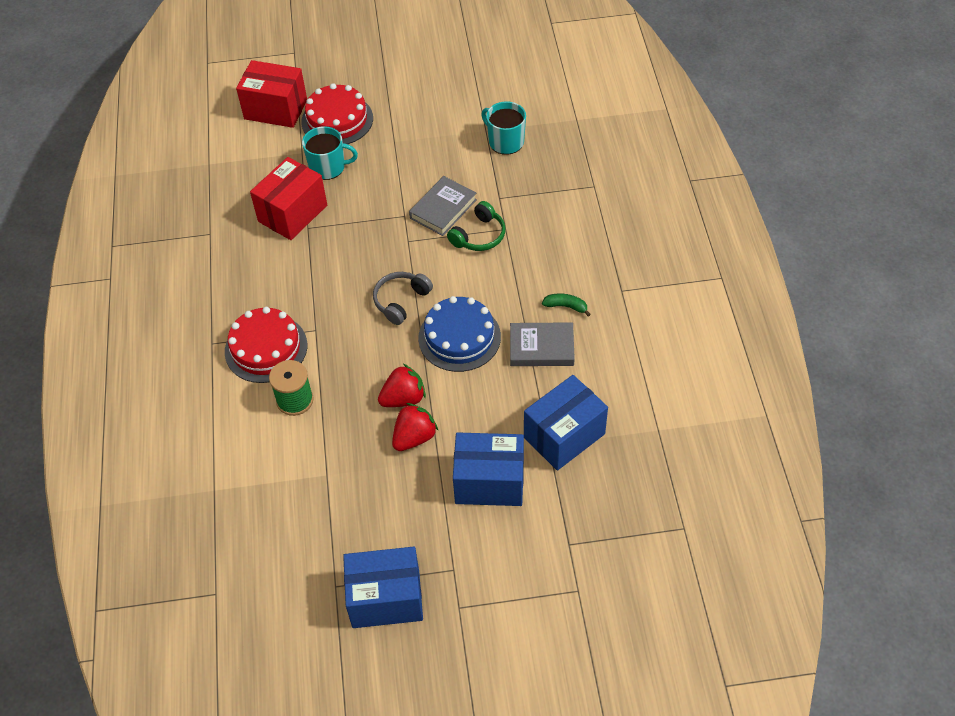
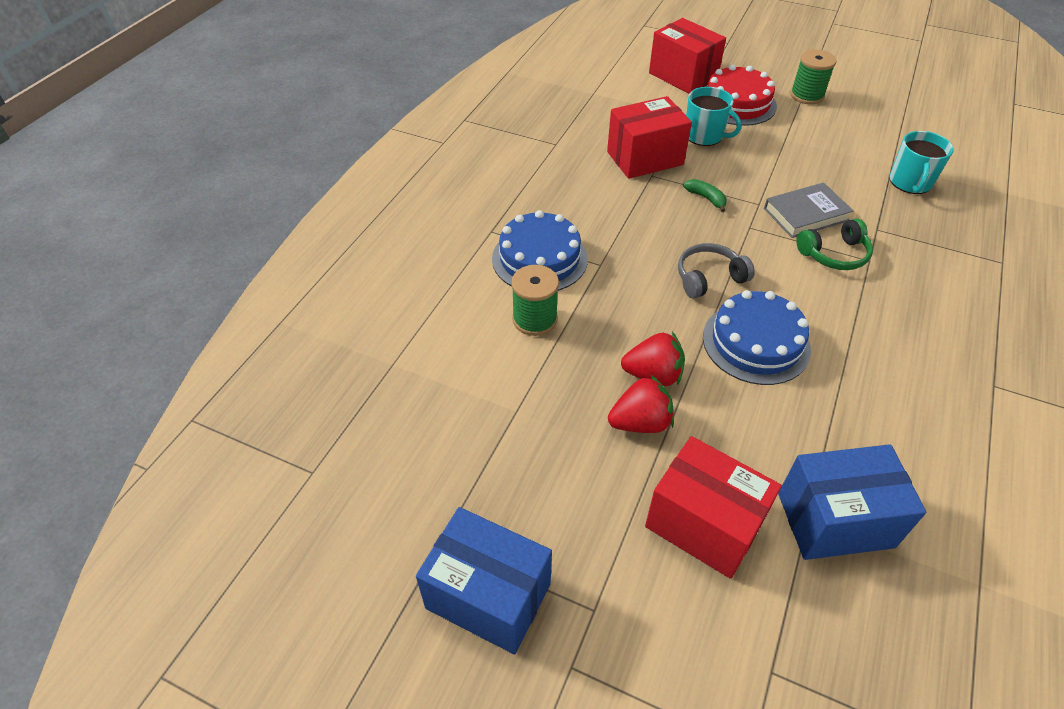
camera: 30 degrees right, 5 degrees down
red cake [225,307,307,383] -> blue cake [492,210,588,291]
blue box [453,432,524,506] -> red box [645,436,782,579]
turquoise mug [481,101,526,155] -> turquoise mug turned 150 degrees counterclockwise [890,131,954,194]
grey book [510,322,575,366] -> none
green banana [542,294,591,317] -> green banana moved to [683,179,727,212]
none -> green spool [790,49,837,105]

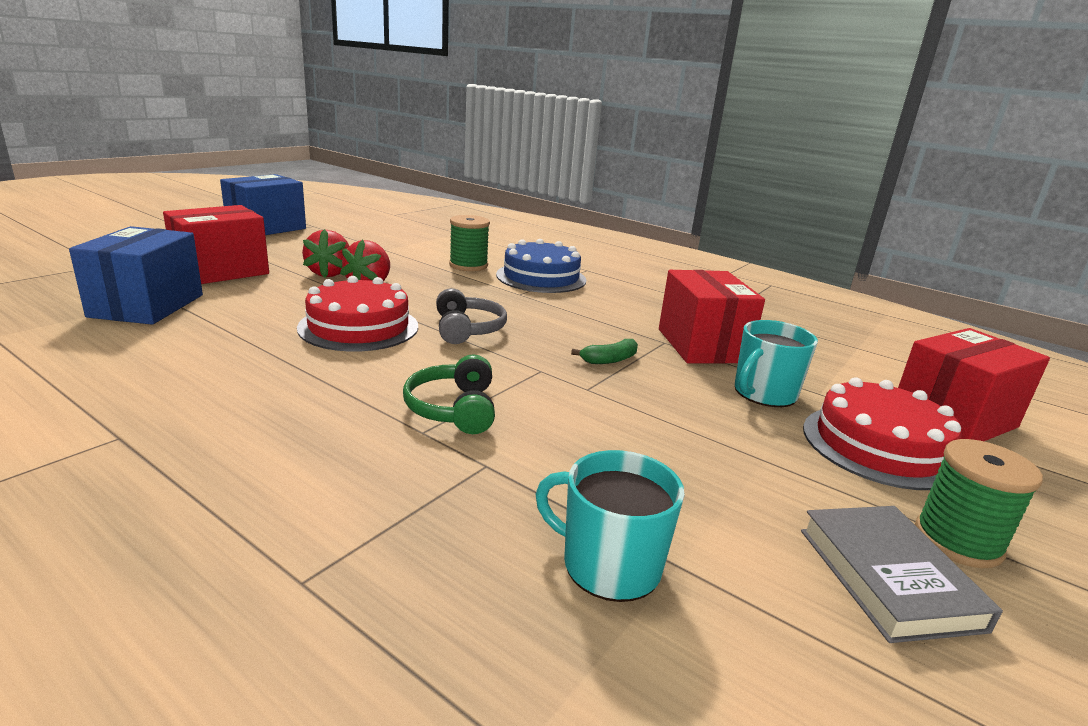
camera: 100 degrees right, 25 degrees down
blue cake [703,290,811,385] -> red cake [297,276,418,352]
grey book [764,182,854,238] -> grey book moved to [801,506,1003,643]

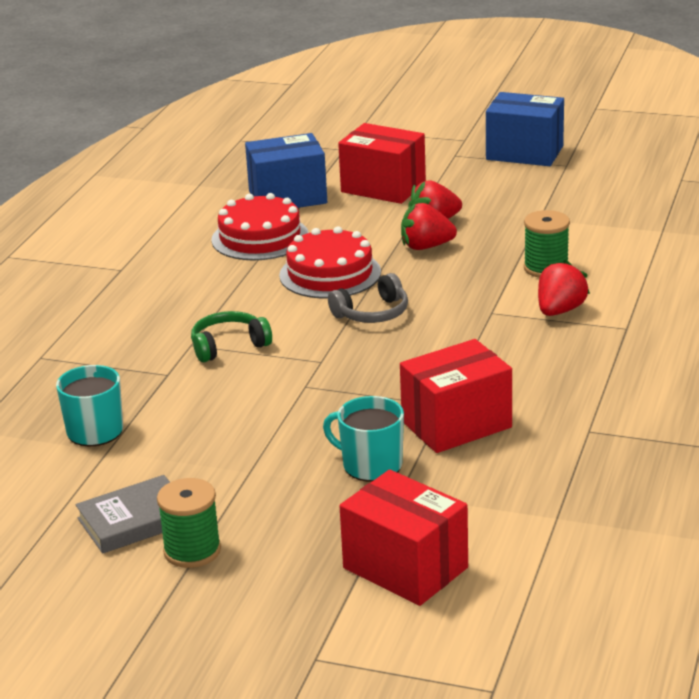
camera: 75 degrees right, 5 degrees up
blue cake [496,239,586,293] -> red strawberry [538,260,590,316]
green banana [571,339,638,364] -> none
red cake [803,377,962,490] -> red cake moved to [211,193,309,260]

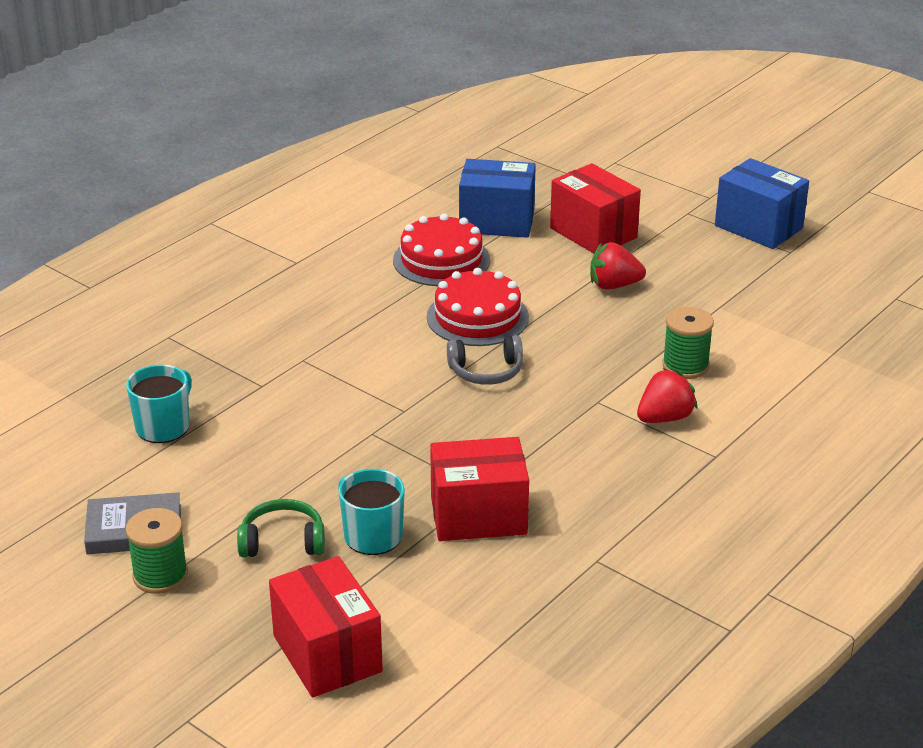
camera: 20 degrees right, 5 degrees up
green headphones [191,311,272,362] -> green headphones moved to [237,499,325,558]
red strawberry [401,203,457,250] -> none

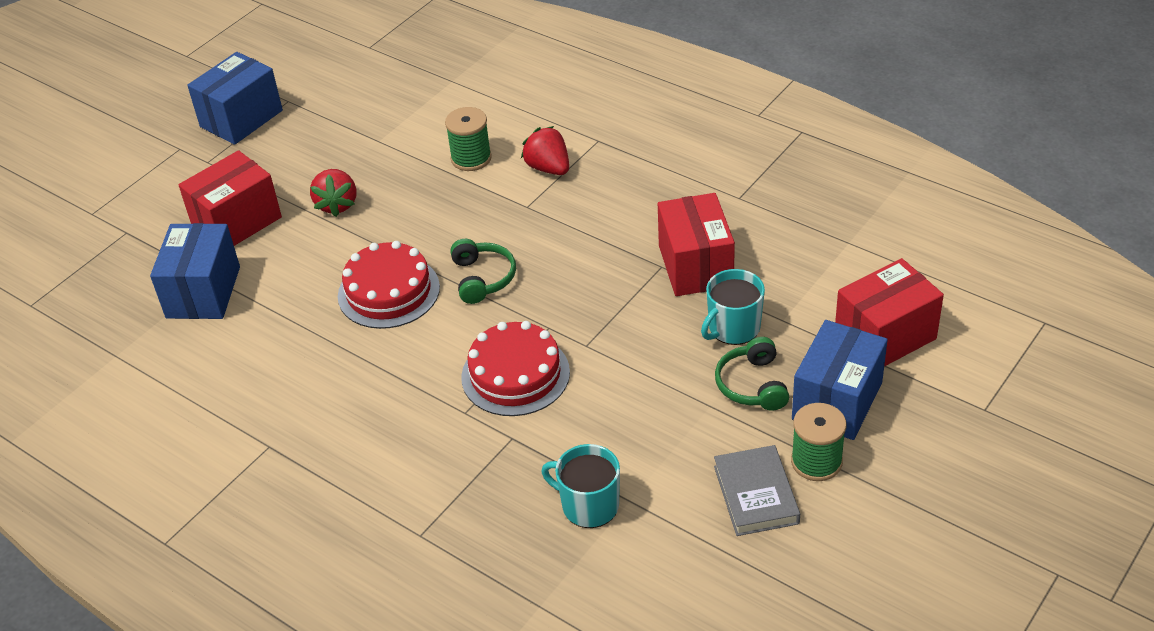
camera: 90 degrees left, 10 degrees up
red cake [393,214,490,286] -> red cake moved to [461,321,570,416]
grey headphones [447,335,523,385] -> green headphones [450,239,516,304]
none -> blue box [792,320,888,440]

